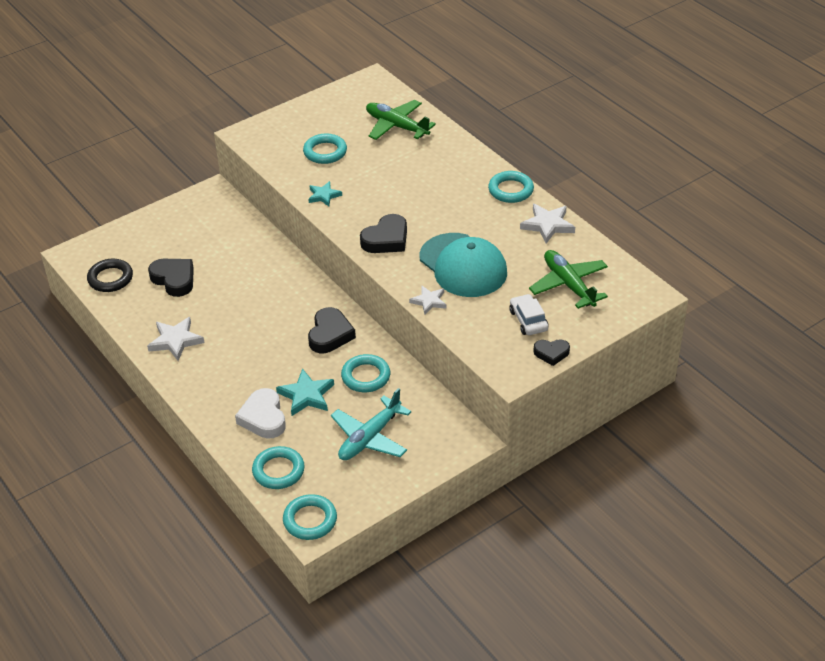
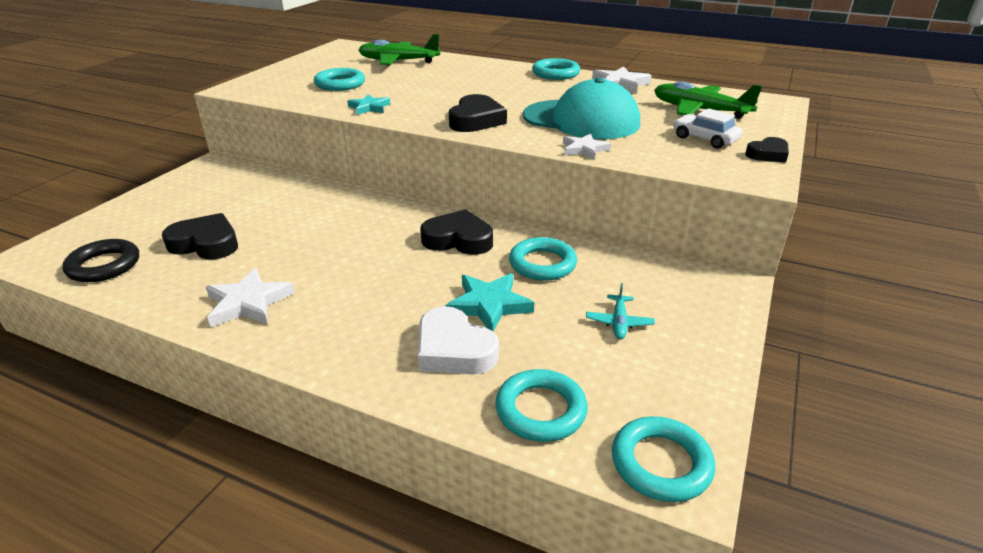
camera: 30 degrees left, 10 degrees down
black heart [308,307,356,353] -> black heart turned 60 degrees counterclockwise [420,209,493,255]
turquoise plane [331,388,412,460] -> turquoise plane [586,283,655,339], size x0.50

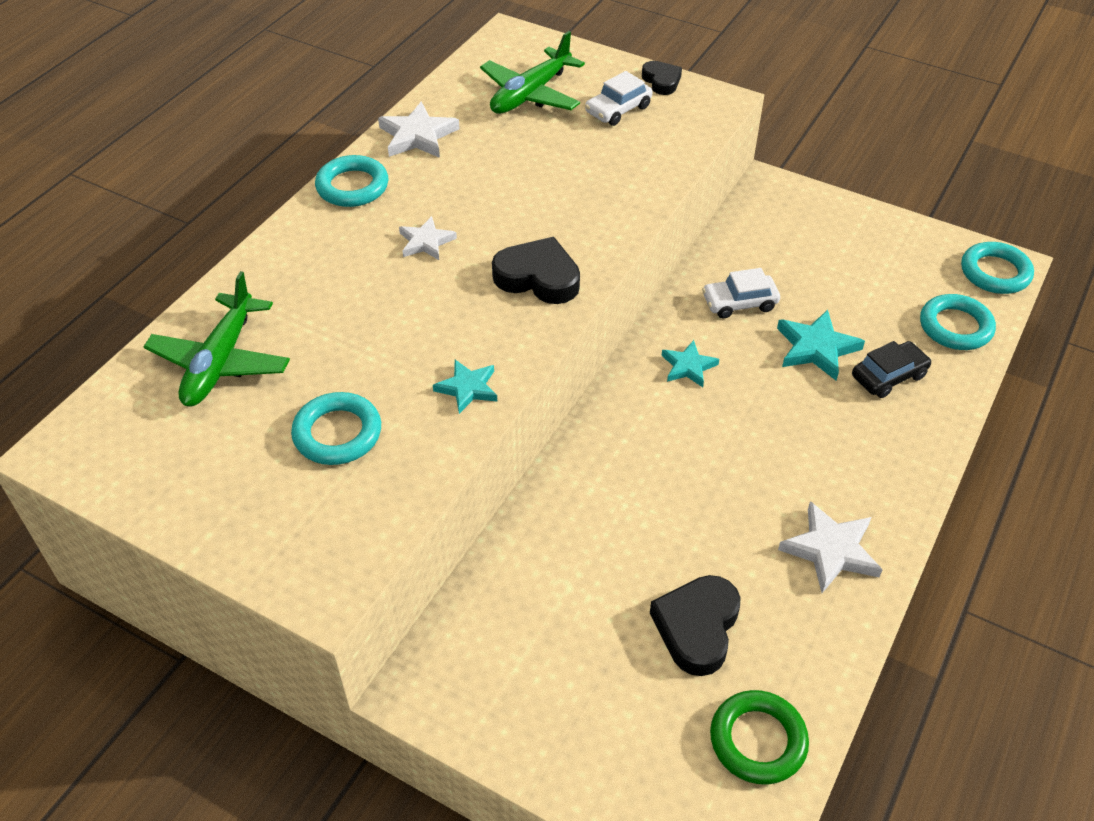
camera: 85 degrees left, 15 degrees up
black ring [62,239,139,282] -> green ring [710,690,809,785]
white heart [418,306,499,375] -> black car [852,341,932,398]
black heart [420,209,493,255] -> turquoise star [661,340,719,387]
turquoise ring [509,237,577,281] -> white car [702,268,780,319]
turquoise cap [523,77,640,139] -> none
white star [563,133,611,160] -> white star moved to [399,216,457,260]
turquoise plane [586,283,655,339] -> none

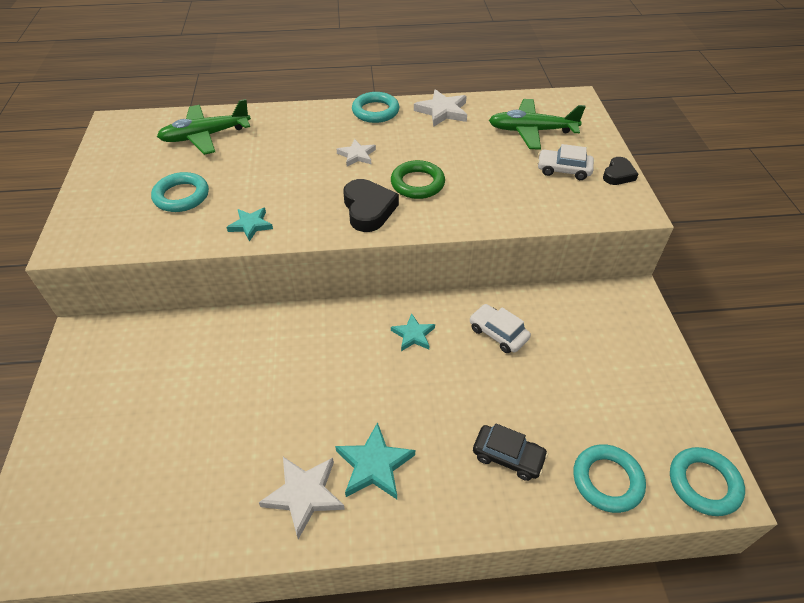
camera: 55 degrees right, 0 degrees up
black heart [650,575,740,676] -> none
green ring [710,690,809,785] -> green ring moved to [391,160,445,199]
turquoise star [777,310,865,380] -> turquoise star moved to [335,422,415,499]

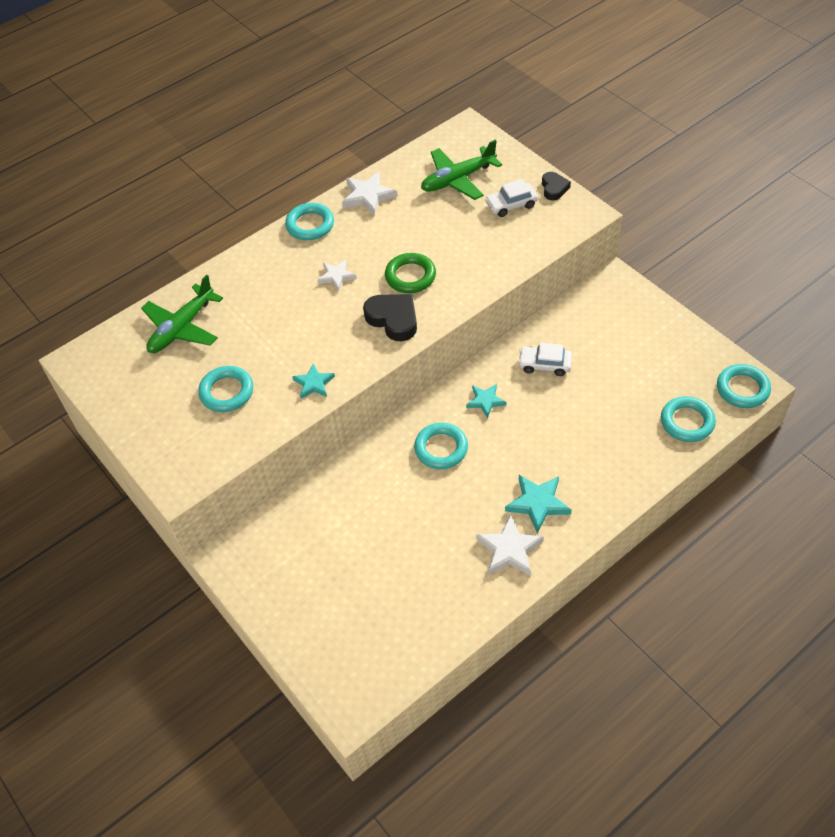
camera: 30 degrees left, 5 degrees up
black car [473,423,548,481] -> none
none -> turquoise ring [414,423,468,469]

